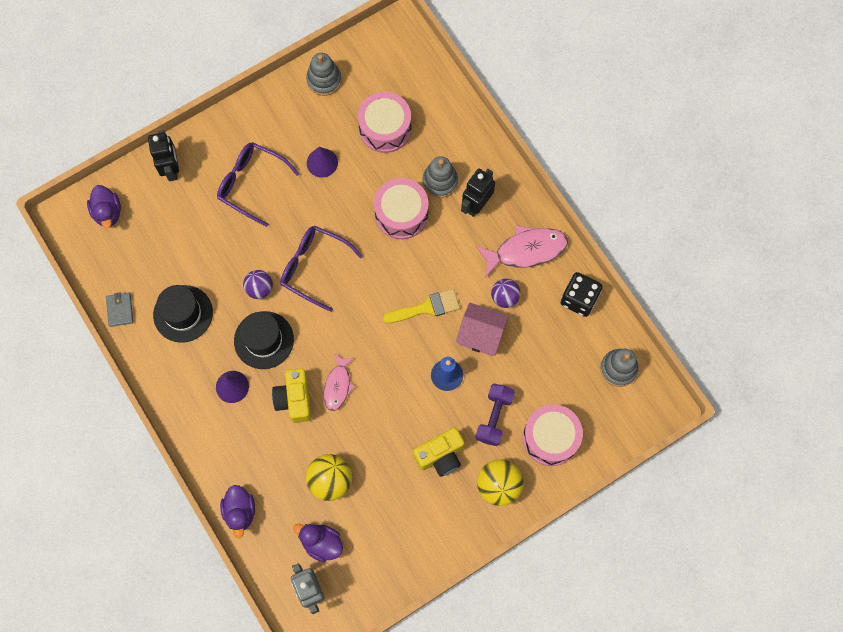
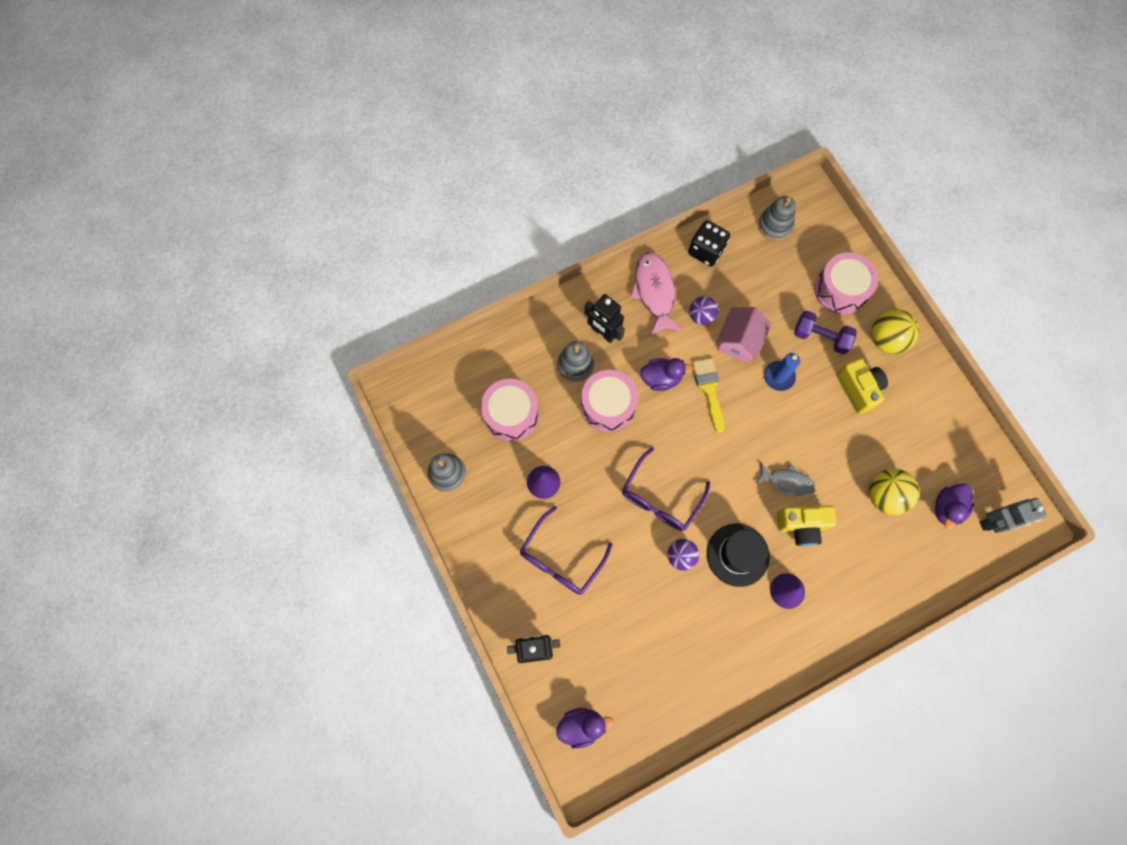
camera: 85 degrees left, 0 degrees up
grey wallet [106,292,133,327] -> none
black hat [153,285,213,343] -> none
purple duck [220,485,255,538] -> purple duck moved to [640,358,693,391]
pink fish [324,353,355,411] -> grey fish [756,463,816,496]

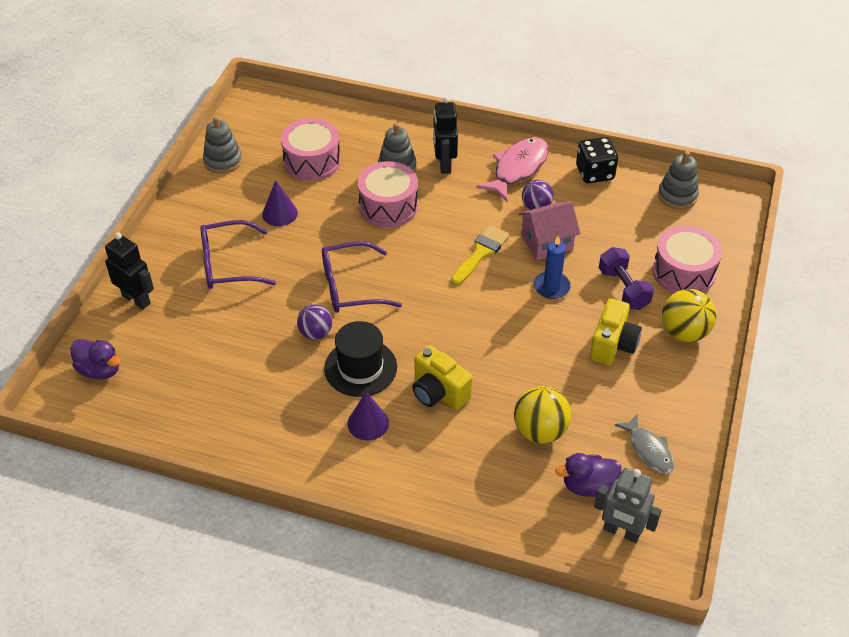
camera: 45 degrees right, 25 degrees down
purple duck [640,358,693,391] -> none
grey fish [756,463,816,496] -> grey fish moved to [615,414,674,474]

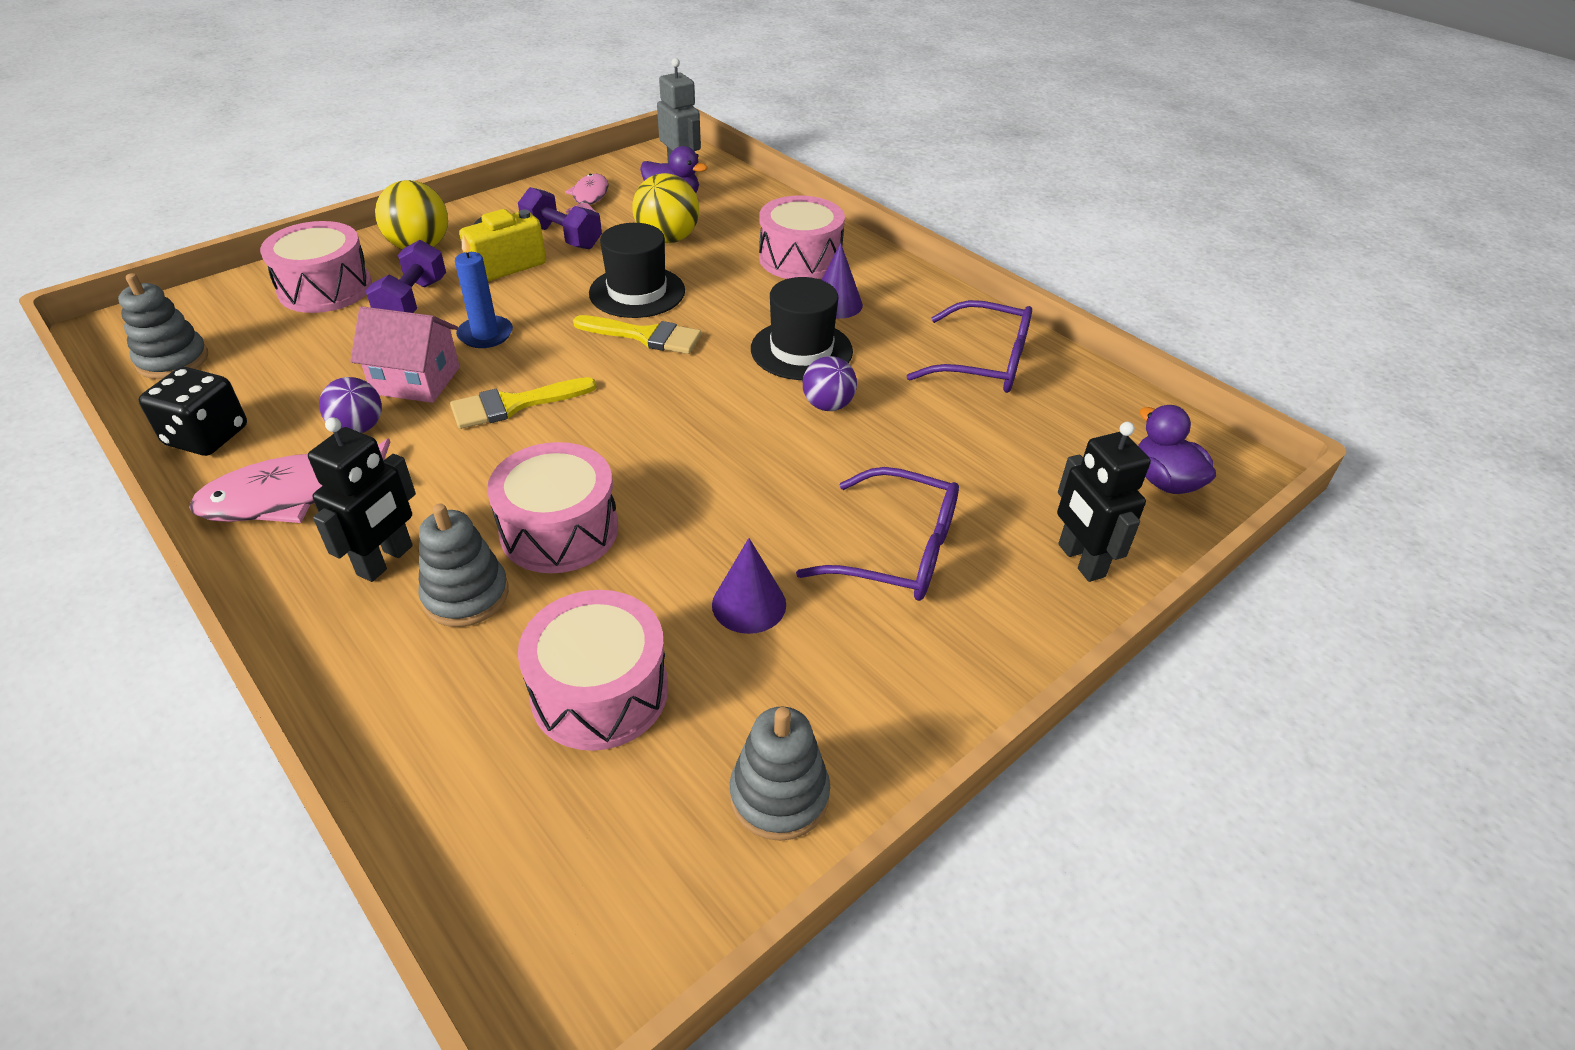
camera: 150 degrees left, 5 degrees down
purple glasses [322,241,402,313] -> purple glasses moved to [907,300,1032,393]
yellow camera [412,345,473,410] -> none
grey fish [615,414,674,474] -> pink fish [565,174,609,213]
none -> purple dumbbell [518,187,602,249]
none -> yellow brush [573,315,702,354]
none -> black hat [589,223,685,318]
none -> pink drum [759,195,845,279]

